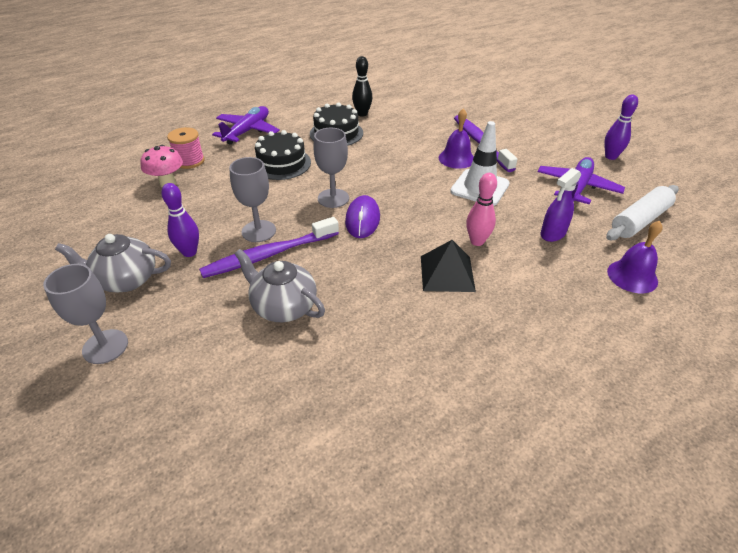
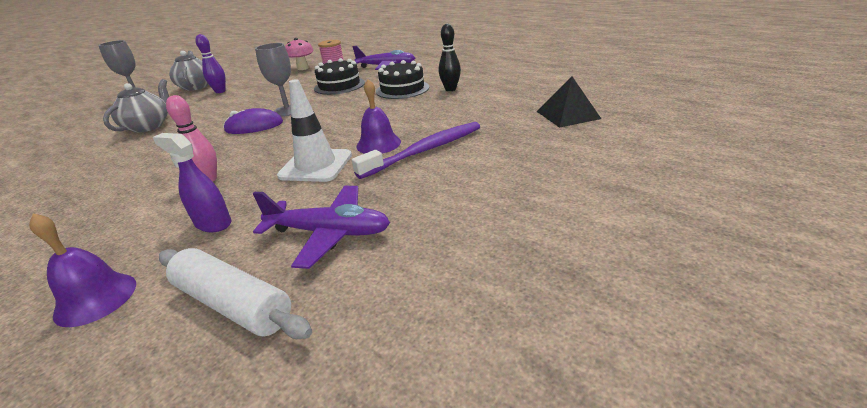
camera: 75 degrees right, 10 degrees down
purple toothbrush [199,217,339,278] -> none
grey goblet [229,157,276,242] -> none
black pyramid [421,240,476,292] -> black pyramid moved to [536,76,601,128]
purple bowling pin [604,95,638,160] -> none

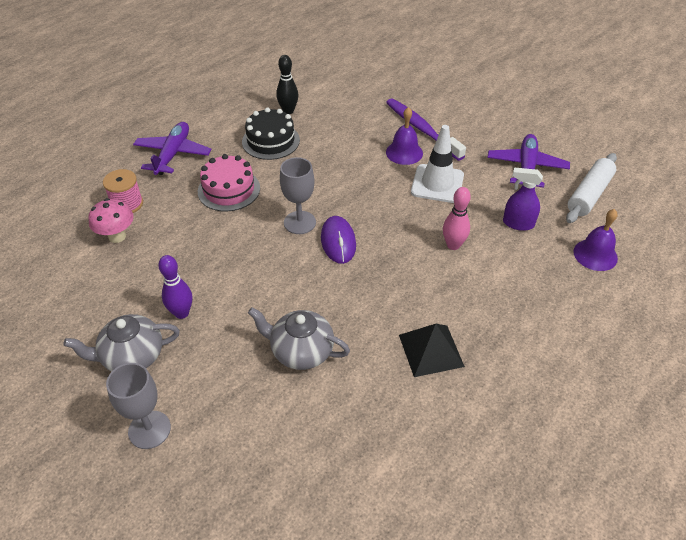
camera: 90 degrees left, 15 degrees up
purple spray bottle [153,133,232,232] -> purple spray bottle turned 75 degrees clockwise [503,167,543,231]
black cake [314,58,365,95] -> pink cake [198,154,260,211]
black pyramid [536,76,601,128] -> black pyramid moved to [399,324,465,377]

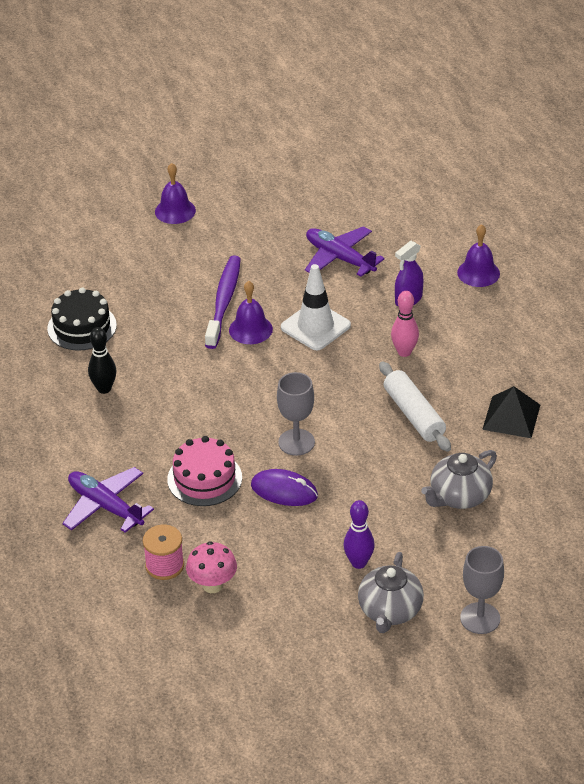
camera: 60 degrees left, 5 degrees down
black cake [242,107,300,160] -> black cake moved to [47,287,117,350]
purple mouse [321,216,356,264] -> purple mouse moved to [251,469,318,506]
purple toothbrush [386,98,466,161] -> purple toothbrush turned 105 degrees clockwise [205,255,241,349]
white rolling pin [566,153,617,223] -> white rolling pin moved to [379,361,451,452]
none -> purple bell [155,163,196,224]

